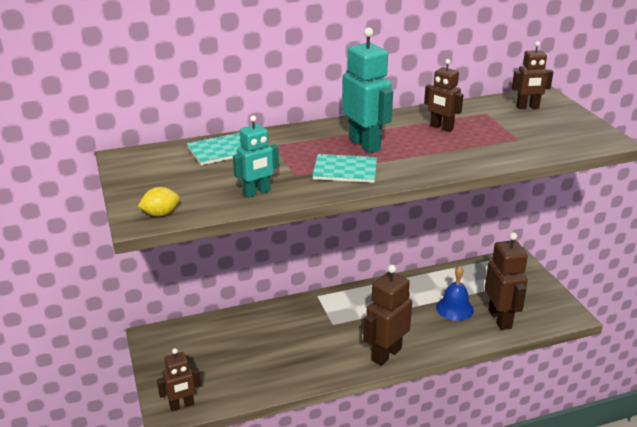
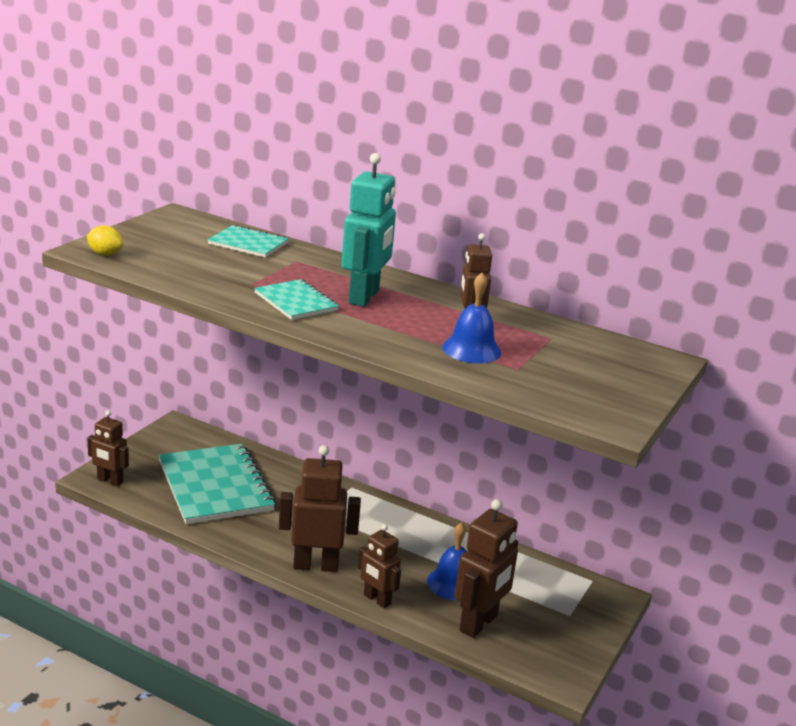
camera: 45 degrees right, 5 degrees down
turquoise robot [233,116,279,198] -> none
brown robot [512,41,553,109] -> brown robot moved to [358,524,401,608]
none -> turquoise notebook [159,444,275,524]
none -> blue bell [443,273,501,363]

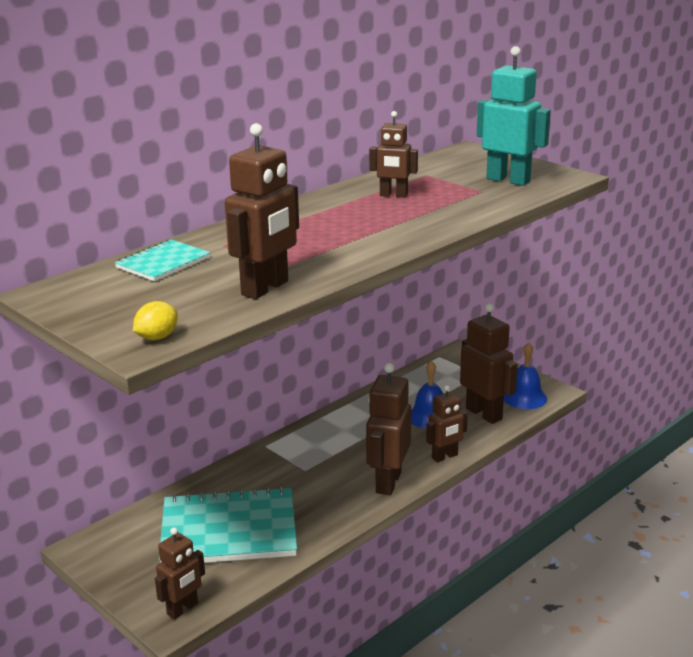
camera: 70 degrees left, 0 degrees up
turquoise notebook [254,279,339,320] -> none
turquoise robot [341,153,396,307] -> turquoise robot moved to [477,46,551,186]
blue bell [443,273,501,363] -> blue bell moved to [504,342,547,409]
none -> brown robot [225,123,299,299]

